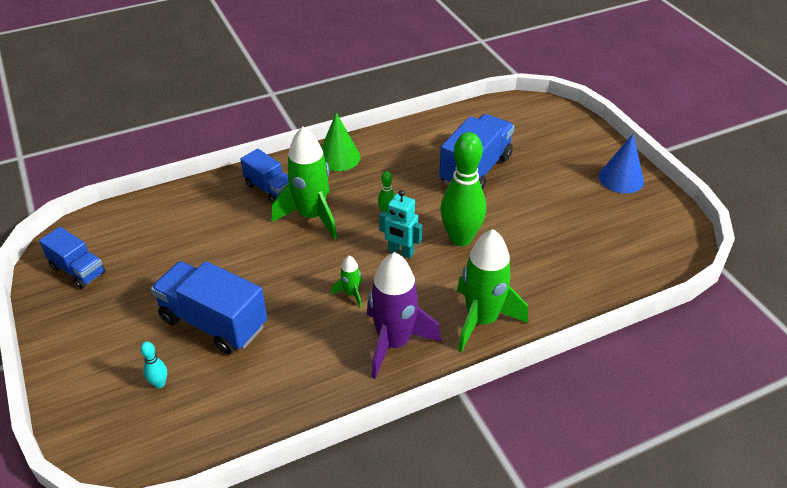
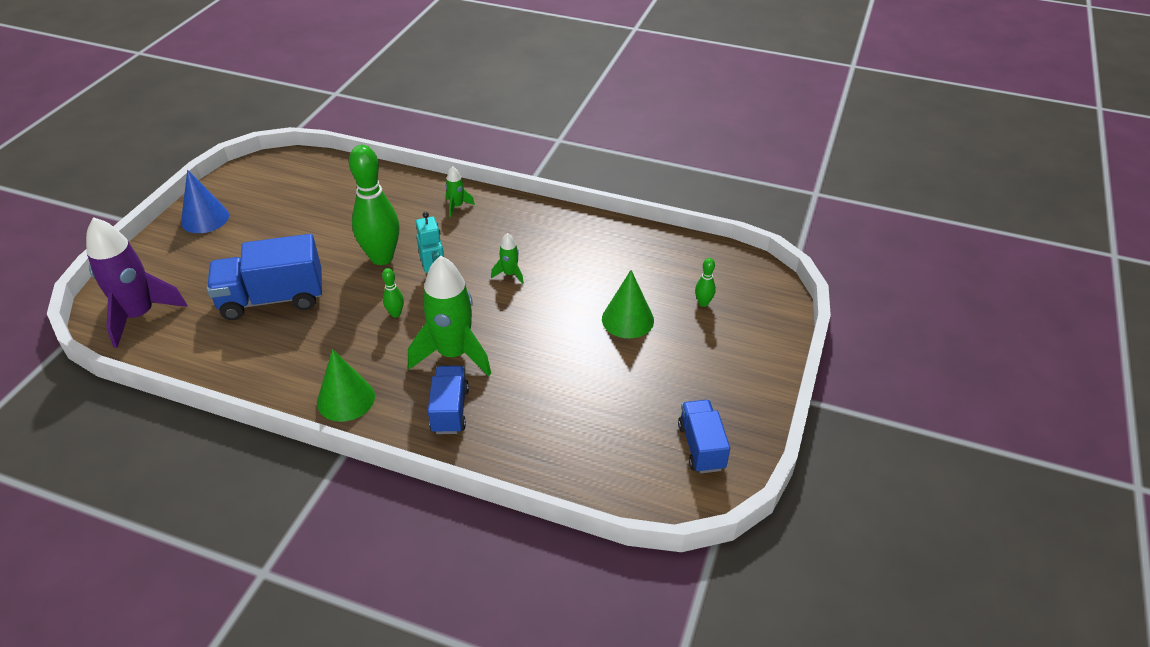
camera: 135 degrees left, 0 degrees up
turquoise bowling pin [140,341,167,388] -> green bowling pin [695,258,716,307]
blue truck [151,261,267,355] -> green cone [602,270,654,338]
purple rocket [367,252,441,379] -> purple rocket moved to [86,217,187,348]
green rocket [457,229,528,352] -> green rocket [446,166,475,217], size x0.45

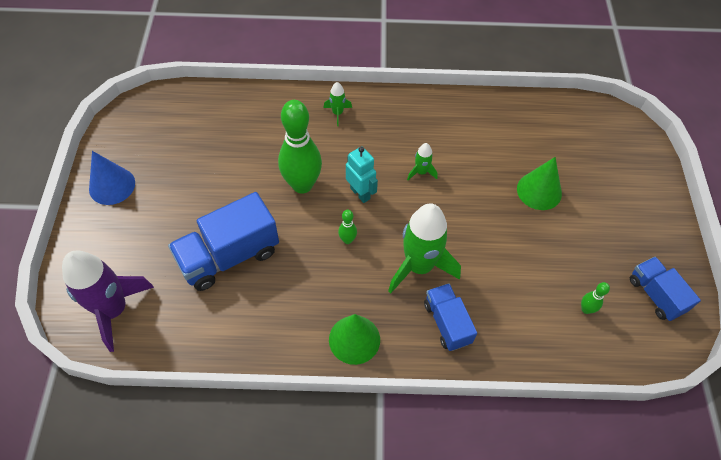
camera: 20 degrees left, 15 degrees up
green bowling pin [695,258,716,307] -> green bowling pin moved to [581,282,610,314]

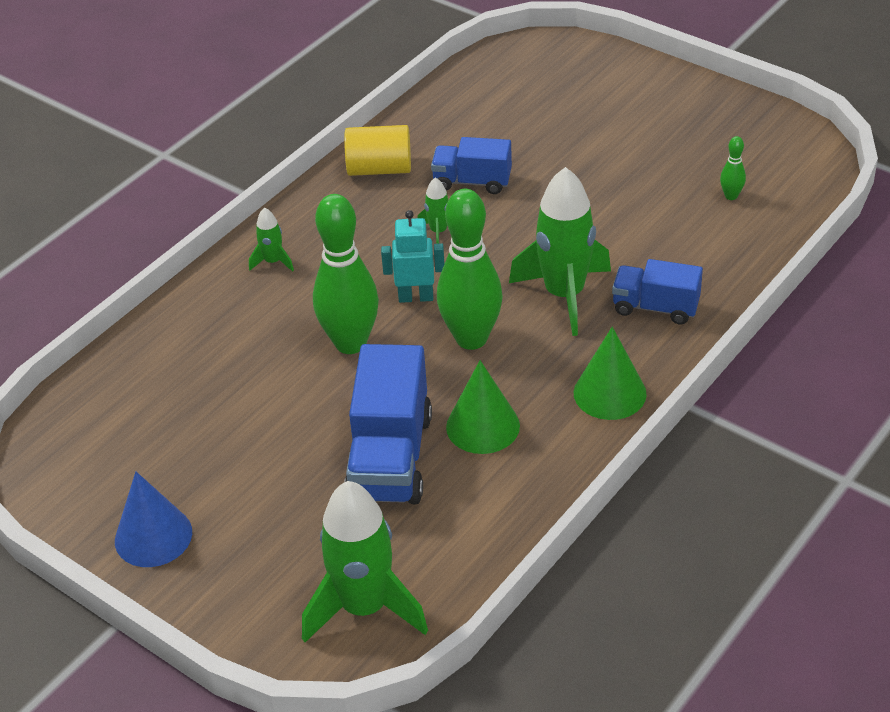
camera: 50 degrees left, 15 degrees down
purple rocket [62,250,154,352] -> green rocket [302,481,428,642]
green bowling pin [338,210,357,244] -> green bowling pin [437,189,503,350], size x2.36
green cone [517,157,562,210] -> green cone moved to [446,360,520,454]
blue truck [630,257,701,321] -> blue truck moved to [431,137,512,194]
none -> yellow cylinder [344,125,411,176]

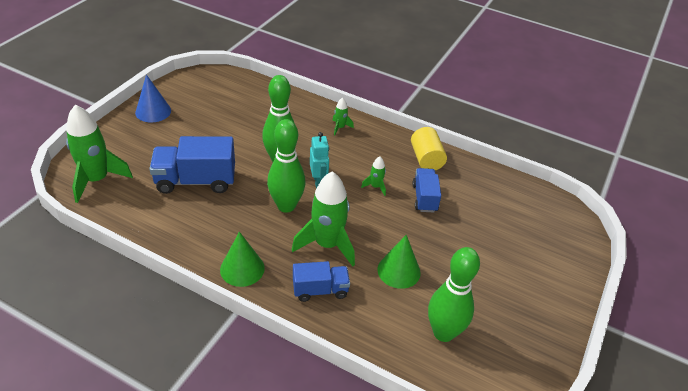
camera: 75 degrees right, 0 degrees up
green cone [446,360,520,454] -> green cone moved to [377,235,421,289]
blue truck [612,259,703,324] -> blue truck turned 75 degrees clockwise [293,261,350,302]
green bowling pin [720,136,746,200] -> green bowling pin [428,247,480,342], size x2.36

